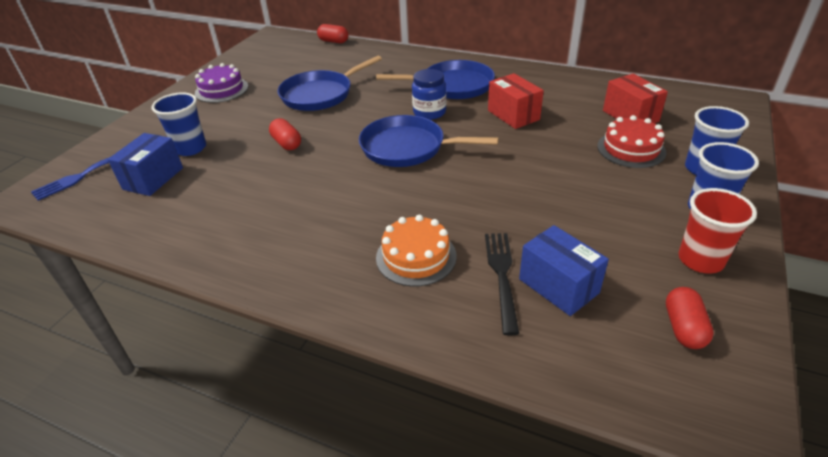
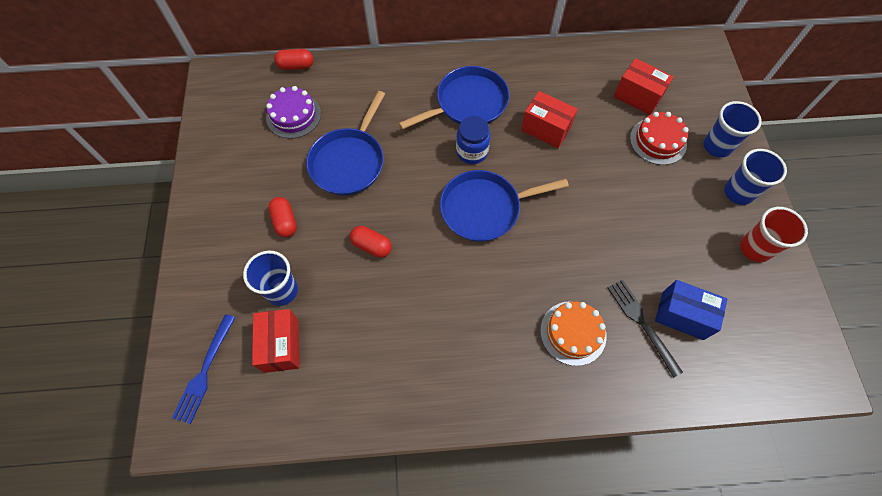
camera: 30 degrees left, 25 degrees up
blue box [108,133,183,196] -> red box [252,309,300,373]
purple cake [195,63,248,103] -> purple cake moved to [266,86,321,139]
red capsule [666,287,714,349] -> red capsule moved to [268,197,297,238]

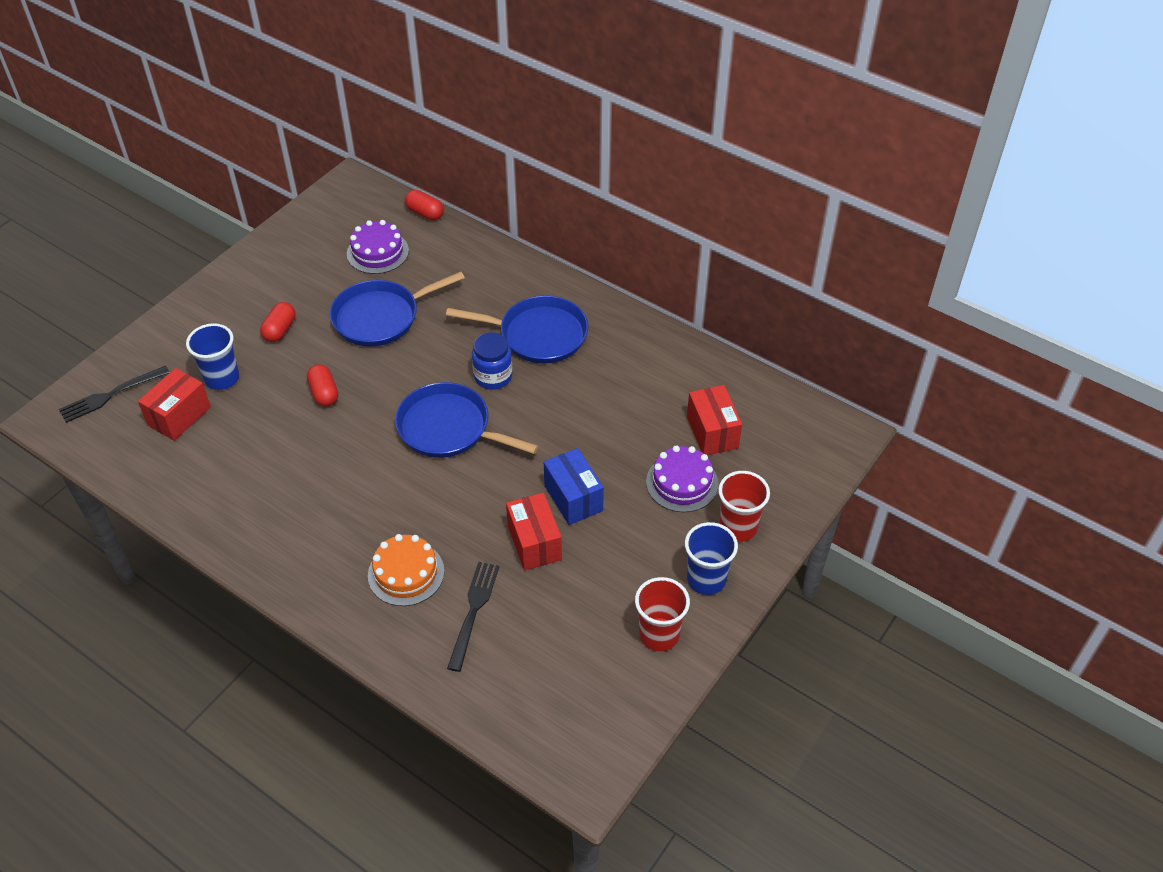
camera: 40 degrees right, 15 degrees down
blue fork [172,314,236,424] -> black fork [59,366,170,423]
red box [521,91,578,148] -> red box moved to [506,493,562,571]
red cake [630,112,688,165] -> purple cake [646,445,718,512]
blue box [655,280,727,340] -> blue box moved to [544,448,604,525]
blue cup [703,101,762,158] -> red cup [718,471,770,542]

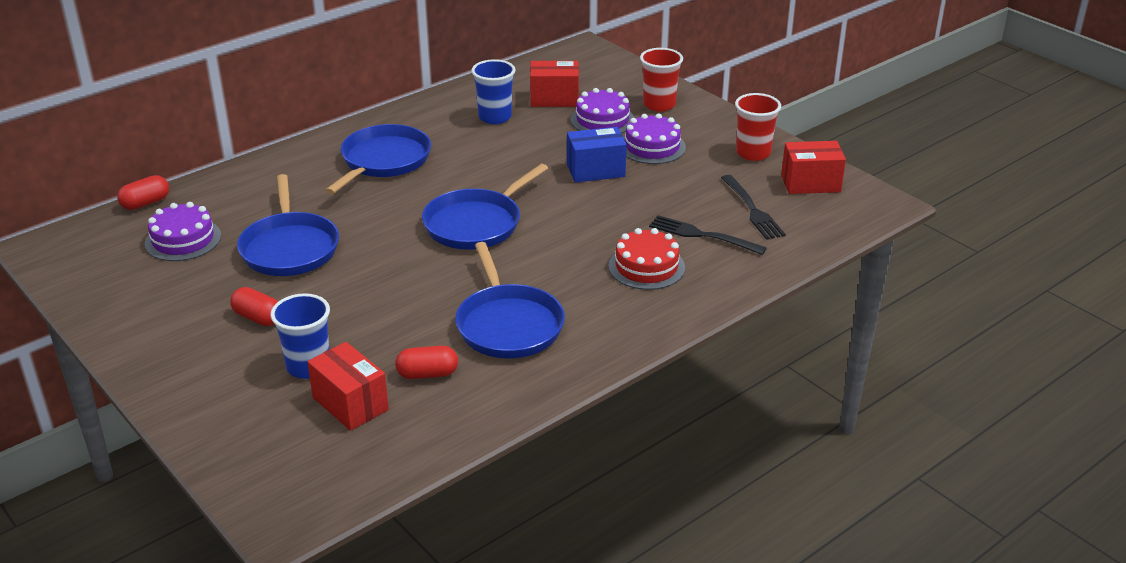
camera: 75 degrees left, 15 degrees down
black fork [59,366,170,423] -> black fork moved to [721,175,786,240]
red capsule [307,364,338,406] -> red capsule moved to [395,346,458,379]
orange cake [368,534,444,606] -> red cake [608,228,685,290]
blue jar [472,333,512,389] -> none
red box [506,493,562,571] -> red box moved to [781,141,846,194]
blue cup [685,522,738,595] -> blue cup moved to [471,59,516,124]
none -> blue pan [455,242,565,358]
none -> purple cake [623,113,686,164]

